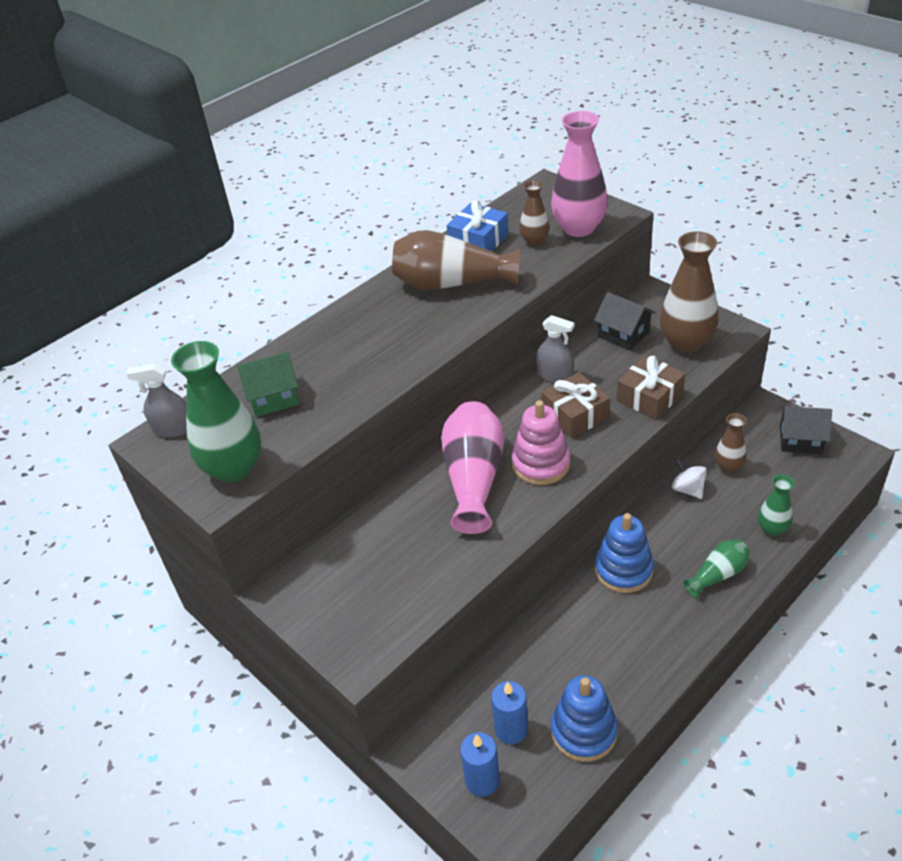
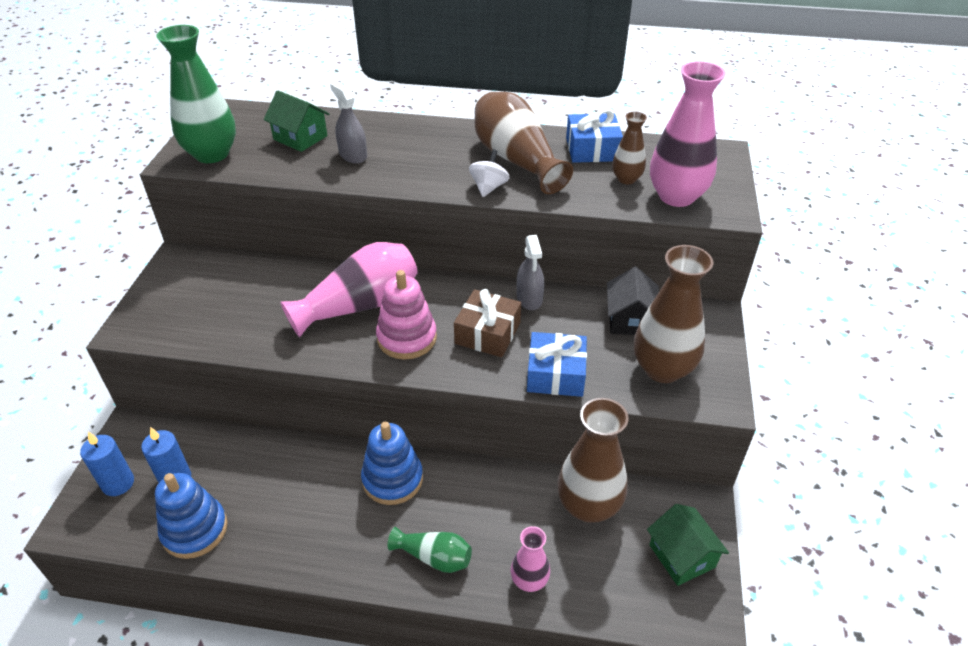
camera: 50 degrees right, 0 degrees up
grey spray bottle [127,364,187,438] -> grey spray bottle moved to [330,82,367,164]
brown gift [617,355,685,420] -> blue gift [527,332,587,397]
white spinning top [672,458,707,499] -> white spinning top moved to [469,150,510,197]
brown vase [714,413,747,473] -> brown vase [557,398,629,523], size x1.87
green vase [758,474,795,536] -> pink vase [511,526,550,592]
black house [780,406,832,454] -> green house [647,504,729,586]

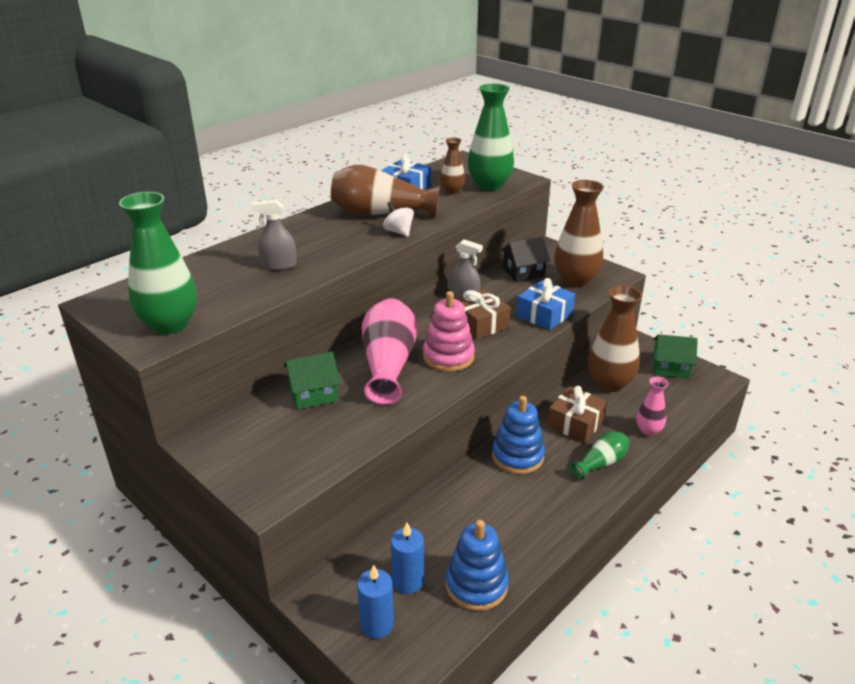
camera: 55 degrees left, 10 degrees down
green house [264,90,329,152] -> green house moved to [284,352,340,410]
black house [607,267,659,335] -> black house turned 60 degrees counterclockwise [500,237,550,282]
pink vase [650,61,726,207] -> green vase [468,84,514,191]
none -> brown gift [547,386,607,443]

